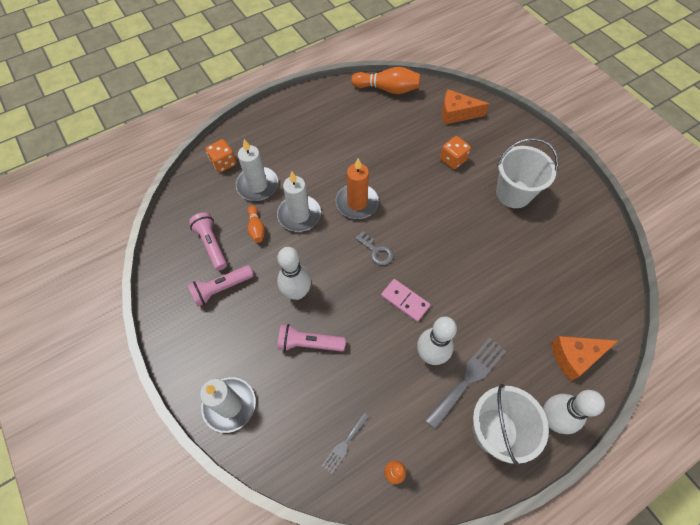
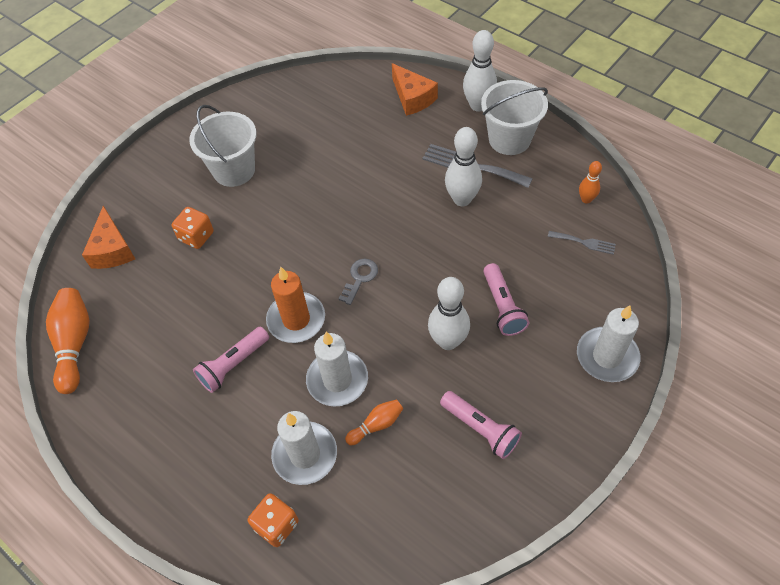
camera: 105 degrees left, 5 degrees down
pink flashlight [189,212,227,271] -> pink flashlight moved to [193,327,269,393]
pink domino [381,279,430,322] -> none

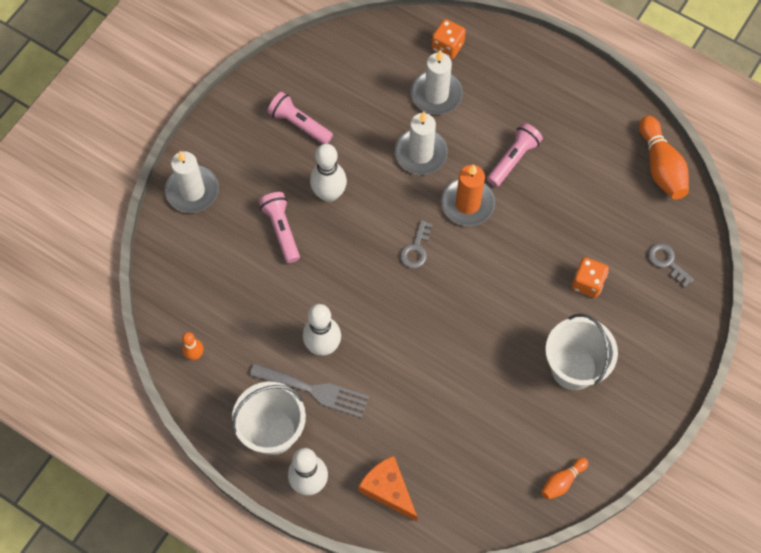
camera: 170 degrees right, 10 degrees up
orange cheese [82,206,135,269] -> grey key [648,243,694,288]
orange bowling pin [345,399,403,445] -> orange bowling pin moved to [541,458,588,500]
grey fork [548,231,616,255] -> none

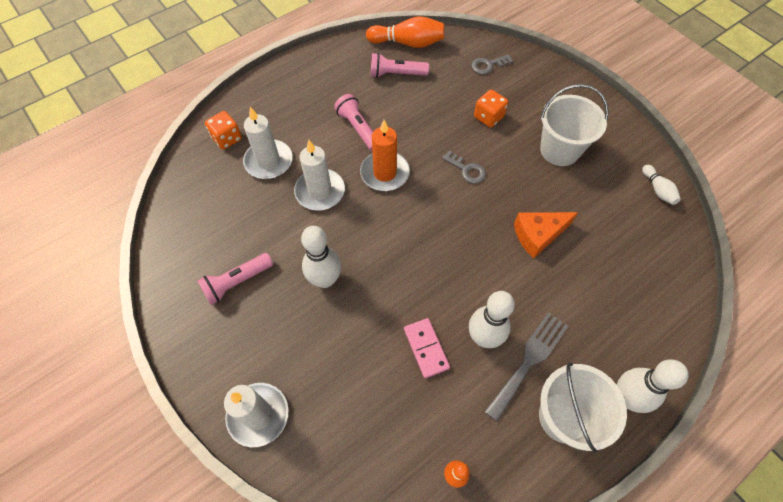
camera: 70 degrees left, 5 degrees down
pink flashlight [259,192,300,263] -> pink flashlight moved to [371,53,429,78]
orange cheese [358,456,417,522] -> orange cheese moved to [514,212,578,258]
grey key [400,220,433,268] -> grey key moved to [442,151,486,184]
orange bowling pin [541,458,588,500] -> white bowling pin [642,165,681,205]
none -> pink domino [404,318,450,378]

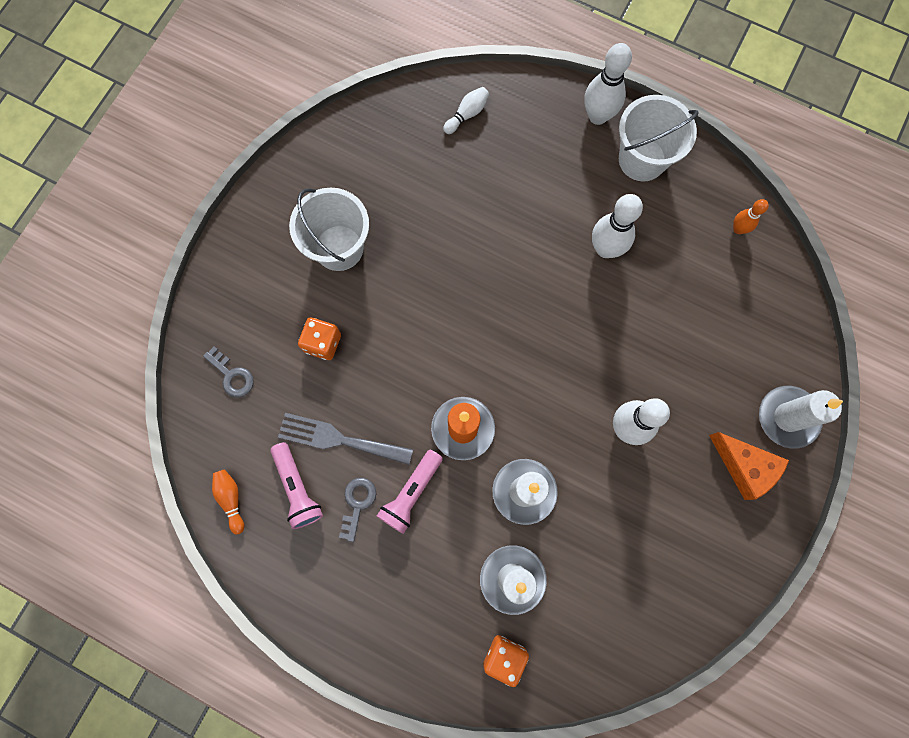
camera: 115 degrees left, 15 degrees up
pink flashlight [197,253,273,305] -> none
orange bowling pin [366,16,444,48] -> orange bowling pin [212,469,244,534], size x0.56
pink domino [404,318,450,378] -> none
grey key [442,151,486,184] -> grey key moved to [339,478,376,542]
grey fork [484,312,568,421] -> grey fork moved to [278,413,413,465]
orange cheese [514,212,578,258] -> orange cheese moved to [709,432,789,500]
white bowling pin [642,165,681,205] -> white bowling pin moved to [443,87,489,134]

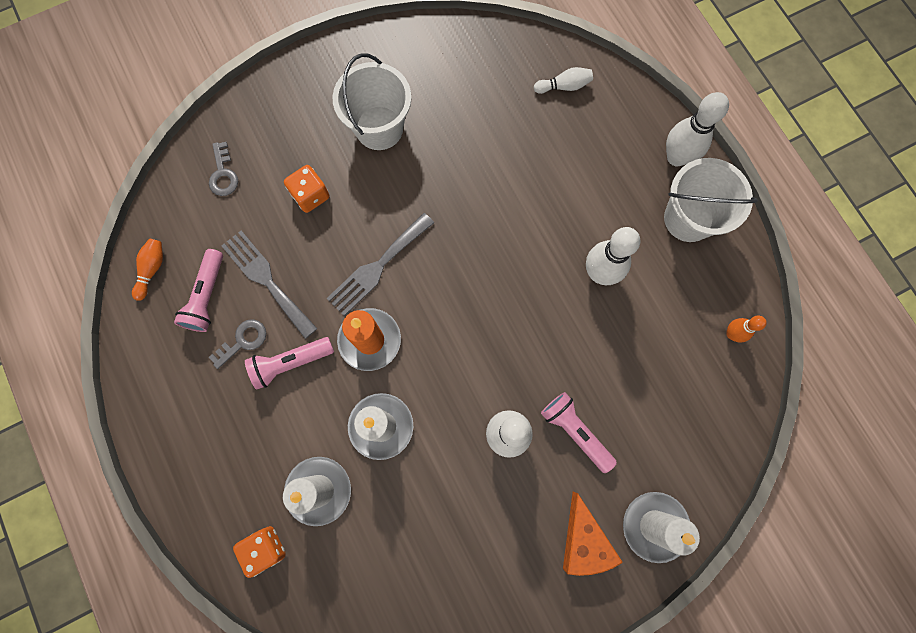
camera: 35 degrees right, 0 degrees up
none -> grey fork [327,213,434,316]
none -> pink flashlight [541,392,617,473]

